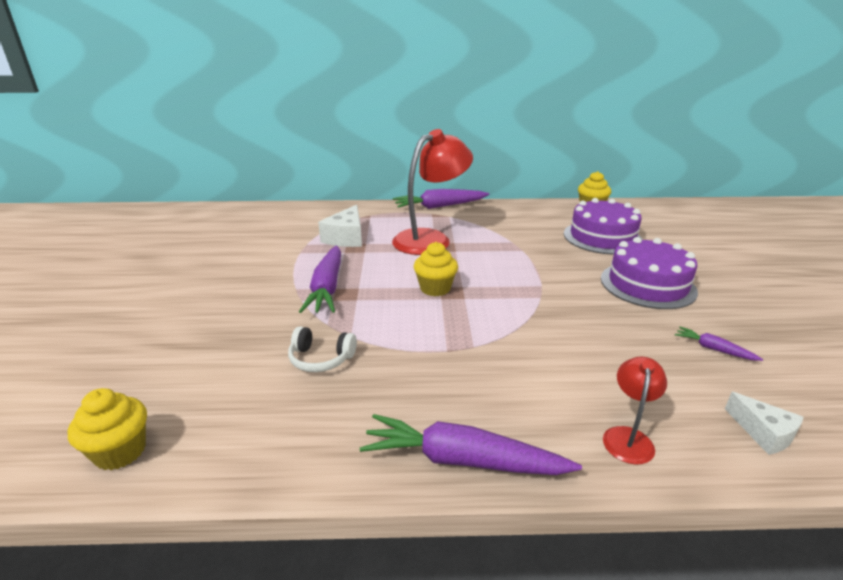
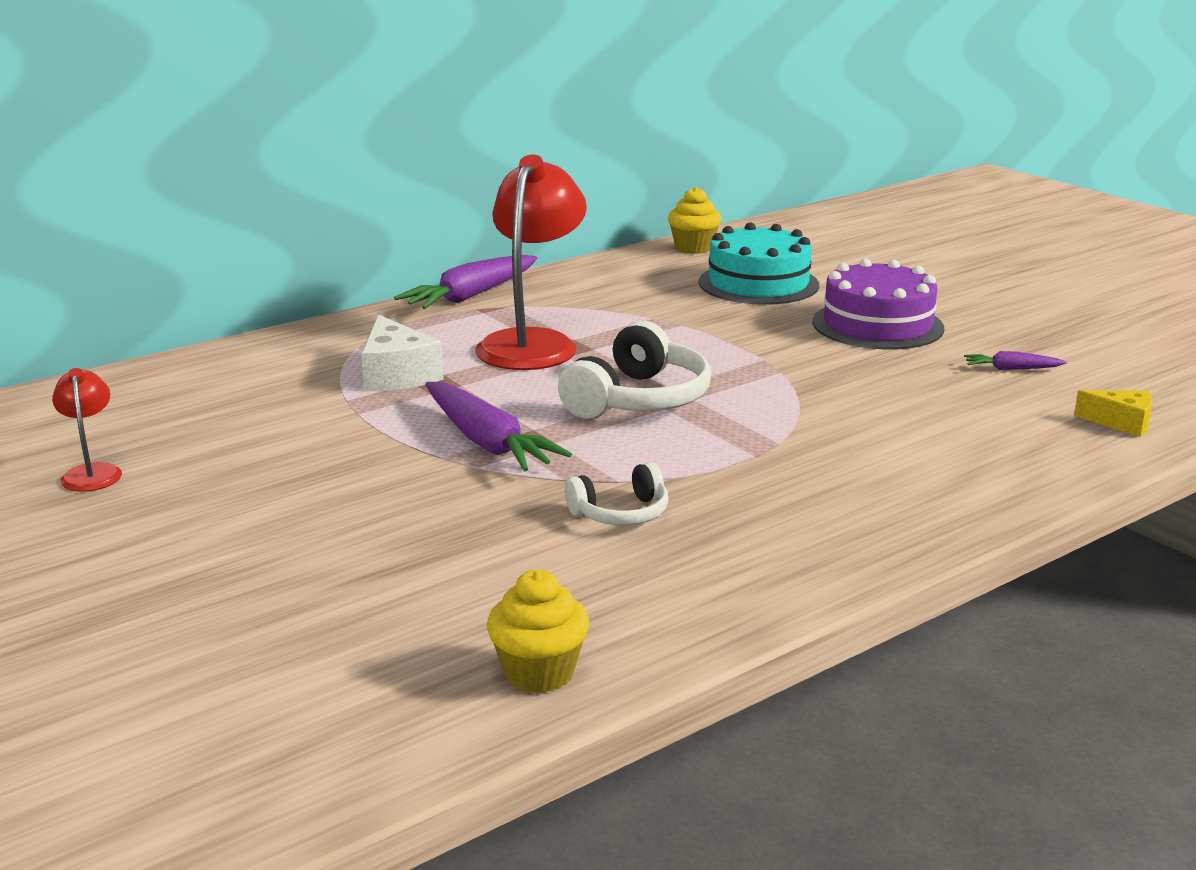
camera: 35 degrees left, 5 degrees down
purple carrot [359,414,582,475] -> none
yellow cupcake [414,242,458,296] -> white headphones [558,321,711,419]
purple cake [564,198,643,255] -> turquoise cake [699,223,819,305]
red lamp [603,356,667,465] -> red lamp moved to [52,368,122,492]
white cheese [725,392,804,455] -> yellow cheese [1074,390,1153,437]

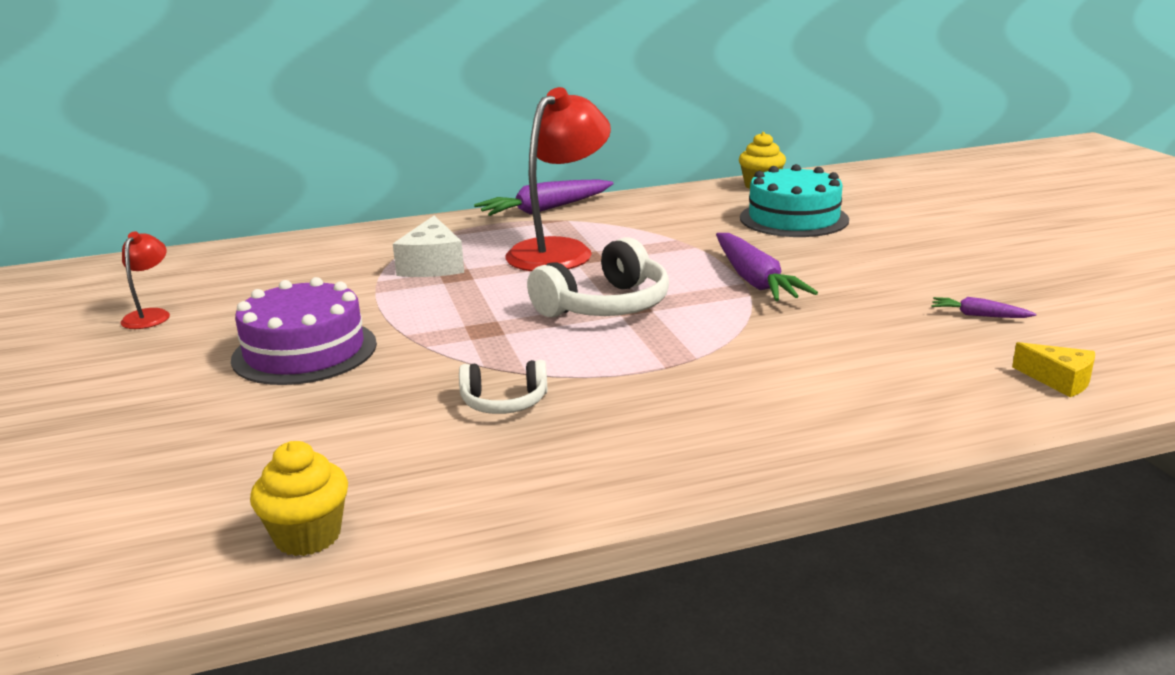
camera: 20 degrees right, 0 degrees up
purple carrot [425,382,572,471] -> purple carrot moved to [716,233,818,301]
purple cake [812,259,944,349] -> purple cake moved to [231,277,377,385]

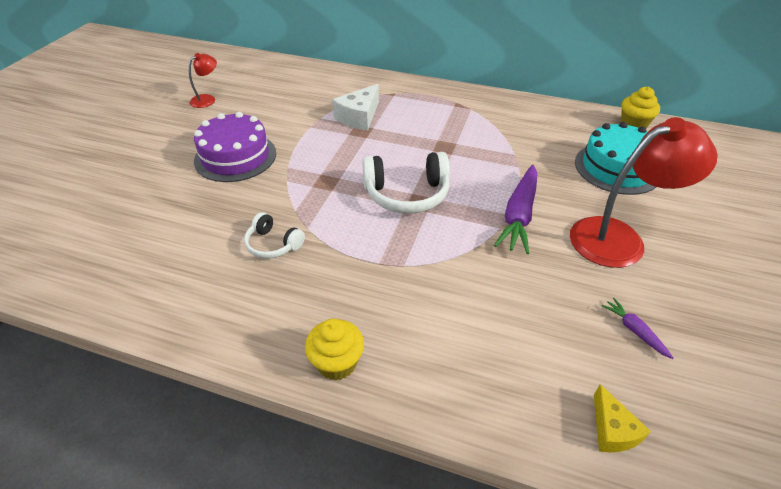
camera: 35 degrees right, 20 degrees up
yellow cupcake [250,441,348,556] -> yellow cupcake moved to [305,319,364,380]
purple carrot [474,179,614,216] -> none
red lamp [506,87,611,271] -> red lamp moved to [570,117,718,268]

